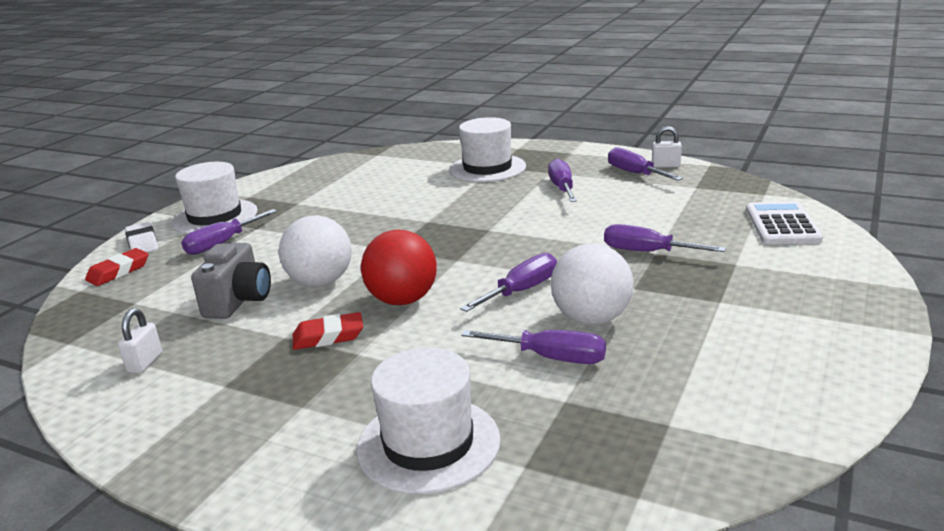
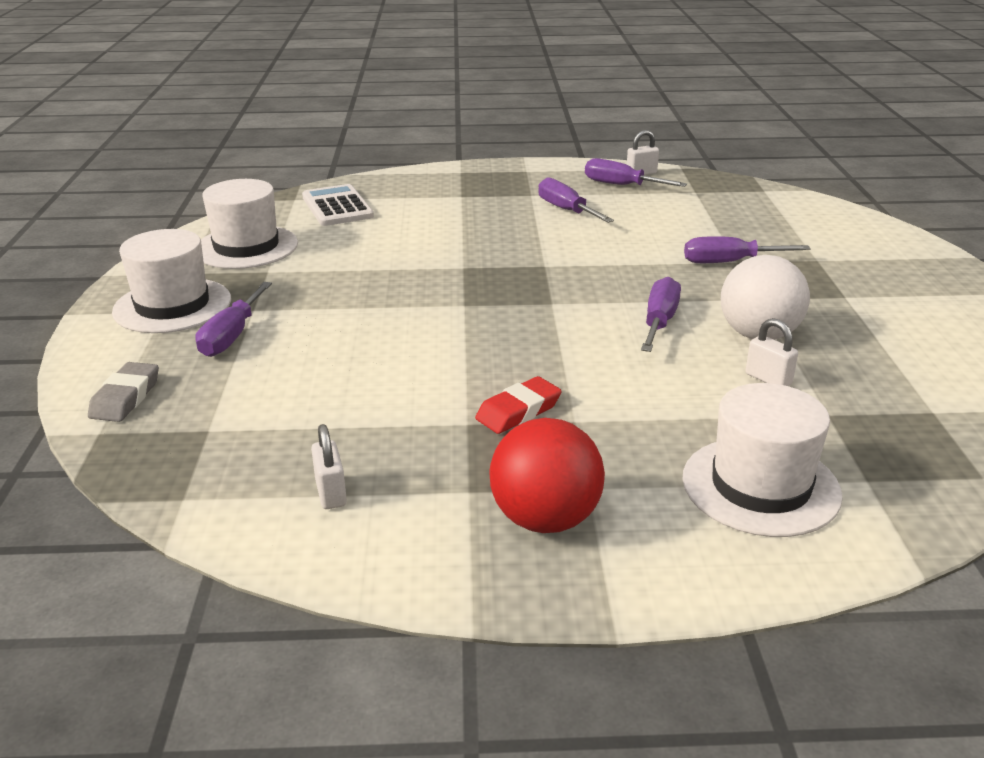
camera: 30 degrees left, 5 degrees up
red eraser [85,248,148,286] -> grey eraser [88,362,159,422]
white eraser [125,222,158,252] -> none
grey camera [191,243,271,319] -> none
white ball [279,215,352,287] -> none
red ball [361,230,437,305] -> red ball moved to [489,418,605,533]
white hat [449,117,526,182] -> white hat moved to [201,179,298,269]
purple screwdriver [462,330,606,364] -> white padlock [746,318,798,386]
white calculator [746,201,823,244] -> white calculator moved to [302,184,374,226]

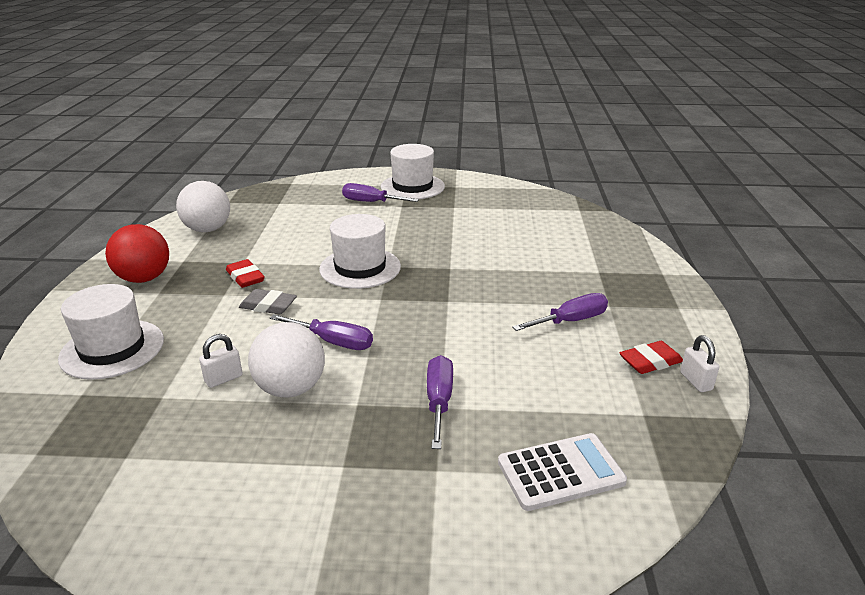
camera: 95 degrees right, 0 degrees up
grey eraser [88,362,159,422] -> grey eraser moved to [239,289,297,314]
white hat [201,179,298,269] -> white hat moved to [319,214,401,289]
white calculator [302,184,374,226] -> white calculator moved to [498,433,627,511]
white padlock [311,424,347,509] -> white ball [176,181,230,232]
purple screwdriver [585,158,687,187] -> red eraser [620,341,683,374]

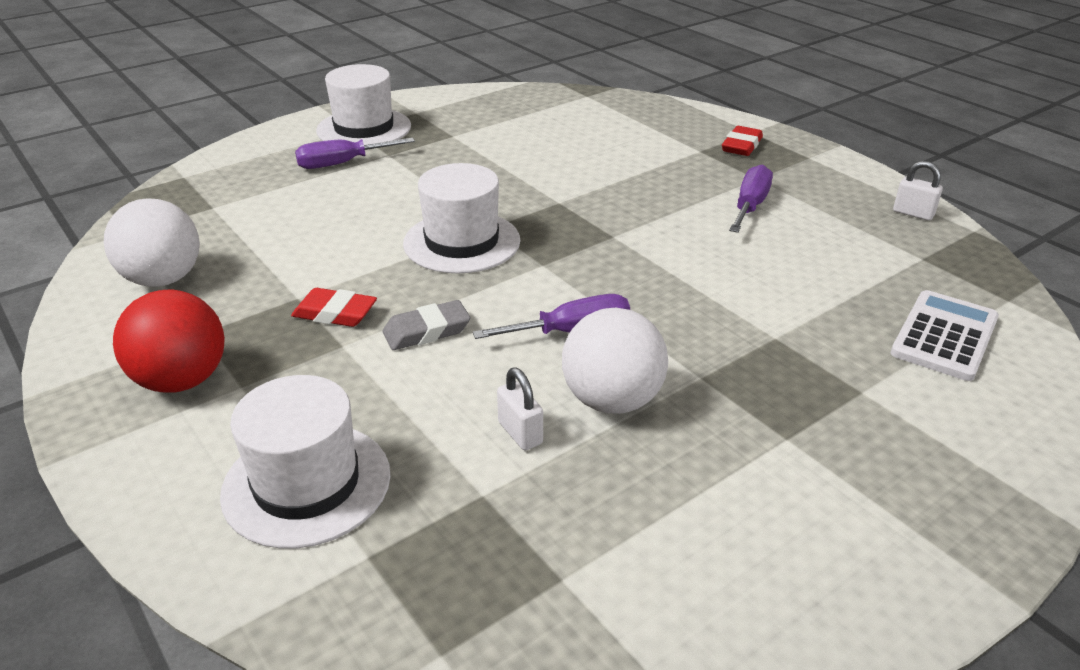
camera: 40 degrees left, 5 degrees up
white padlock [199,334,243,388] -> white padlock turned 45 degrees counterclockwise [497,368,543,450]
purple screwdriver [427,355,453,449] -> none
red eraser [620,341,683,374] -> red eraser moved to [722,126,763,156]

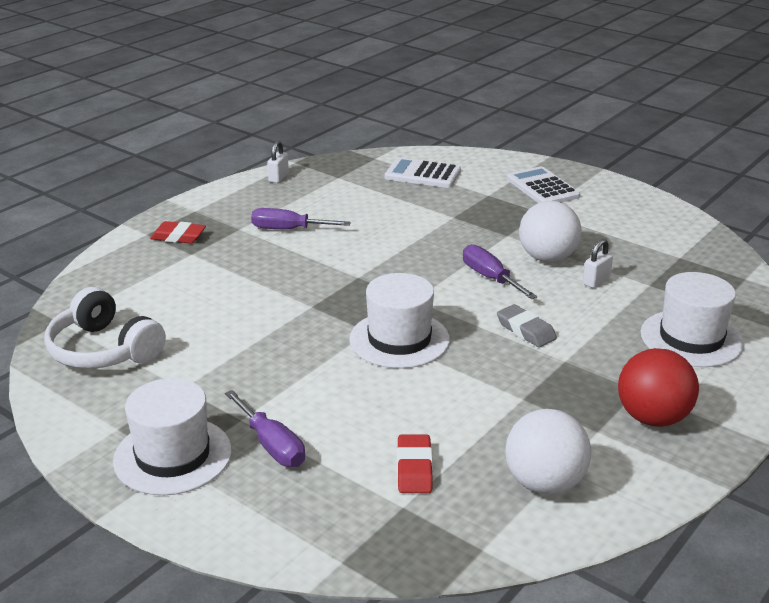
camera: 105 degrees left, 5 degrees down
red eraser [291,288,377,327] -> red eraser moved to [397,435,433,493]
none -> white headphones [44,287,166,369]
none -> white calculator [507,166,580,203]

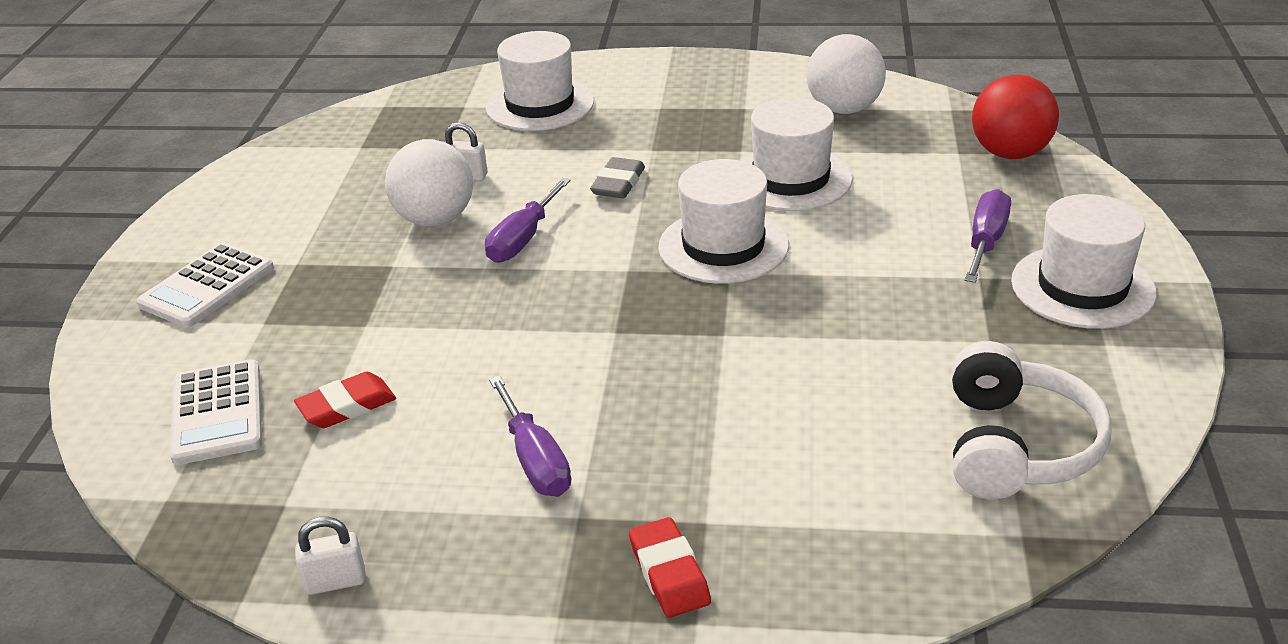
camera: 120 degrees left, 5 degrees up
red eraser [397,435,433,493] -> red eraser moved to [294,372,396,428]
red ball [618,348,699,427] -> red ball moved to [972,75,1059,159]
none -> white hat [741,97,853,211]

